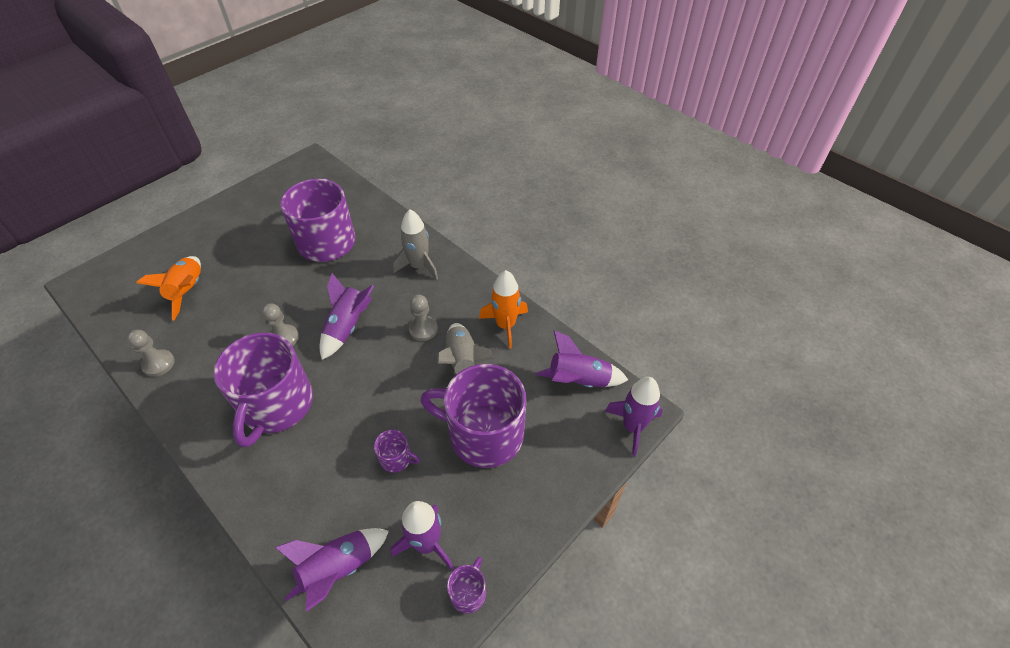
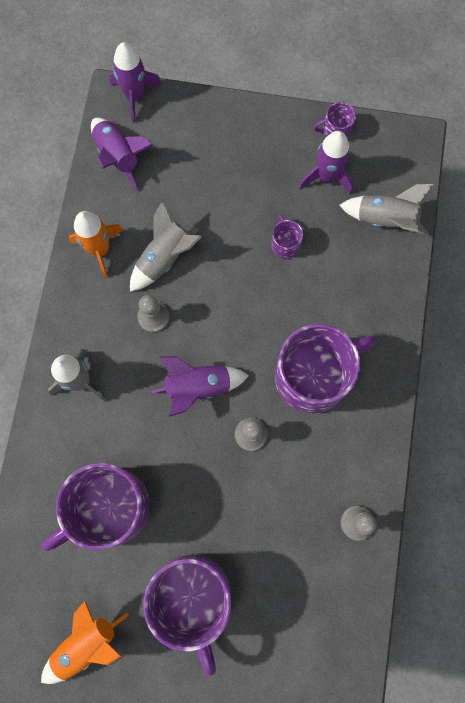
camera: 125 degrees left, 25 degrees up
orange rocket [136,256,201,320] -> orange rocket moved to [41,600,129,684]
purple rocket [275,528,389,612] -> grey rocket [339,184,434,235]
purple mug [420,364,526,468] -> purple mug moved to [143,555,231,676]

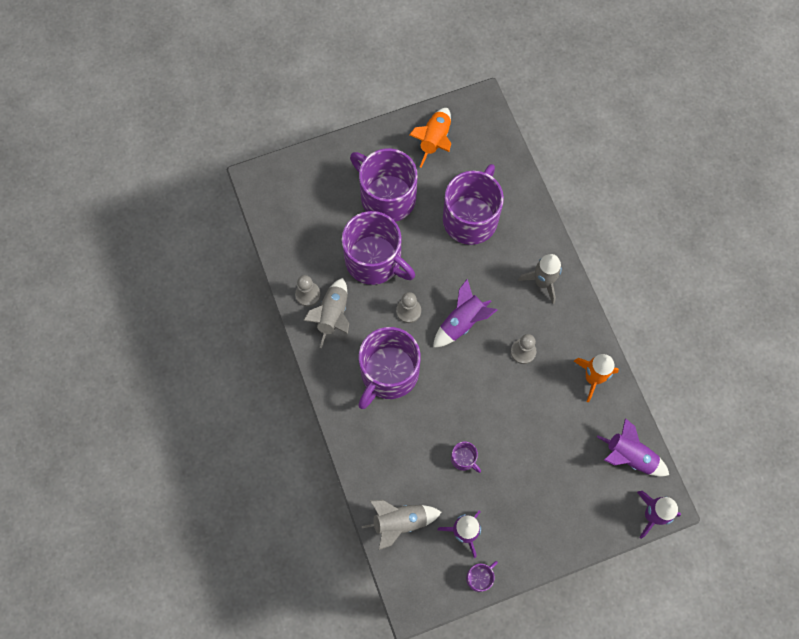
camera: 150 degrees right, 5 degrees down
grey rocket [130,201,202,291] -> grey rocket moved to [303,278,349,348]
none -> purple mug [342,211,415,285]

